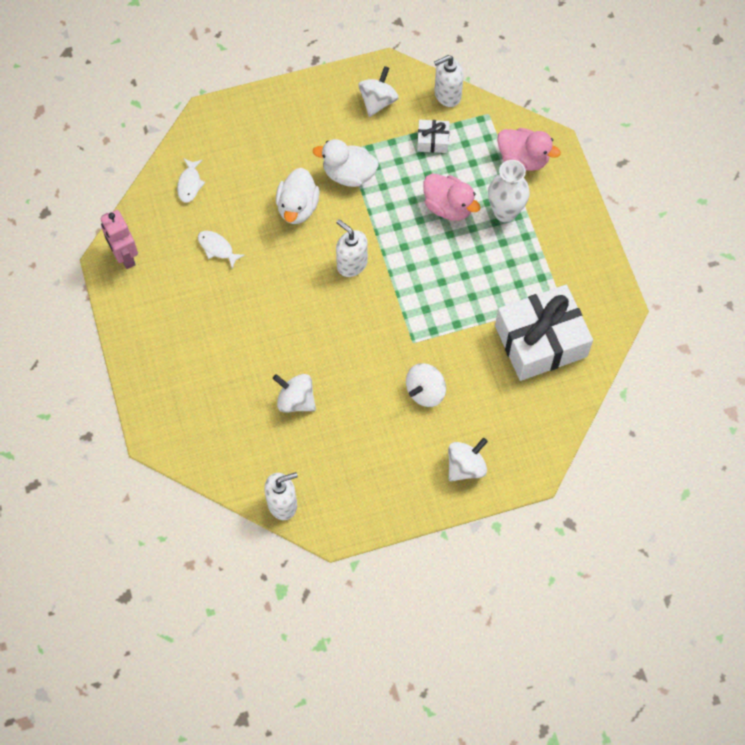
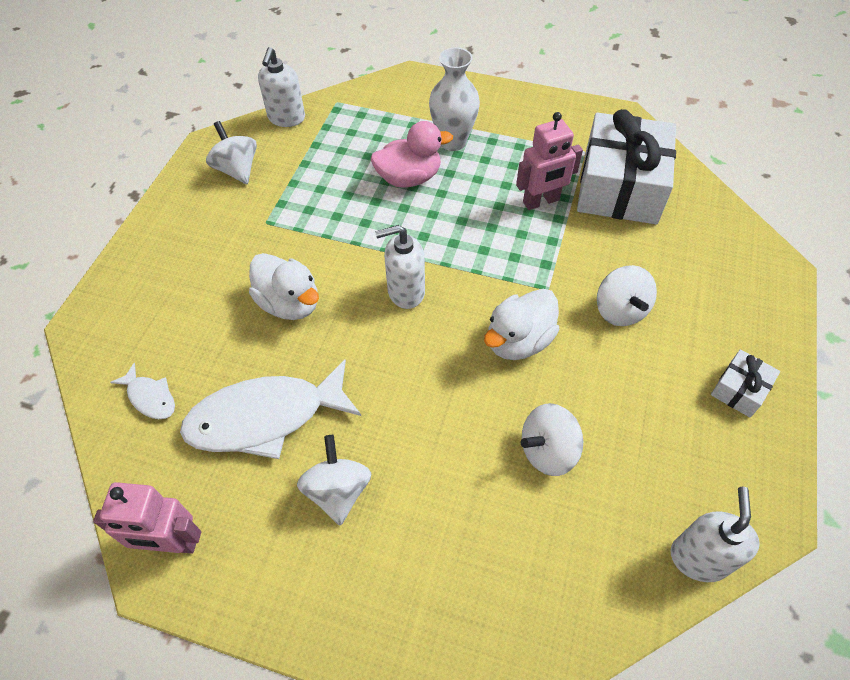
camera: 55 degrees left, 10 degrees down
white fish [198,231,245,268] -> white fish [180,360,361,459], size x2.17
white duck [312,139,379,187] -> white duck moved to [484,289,560,360]
white gift [417,120,450,153] -> white gift moved to [711,349,780,417]
white spinning top [448,438,488,481] -> white spinning top moved to [297,435,372,526]
pink duck [497,128,561,171] -> none
none -> pink robot [516,112,583,210]

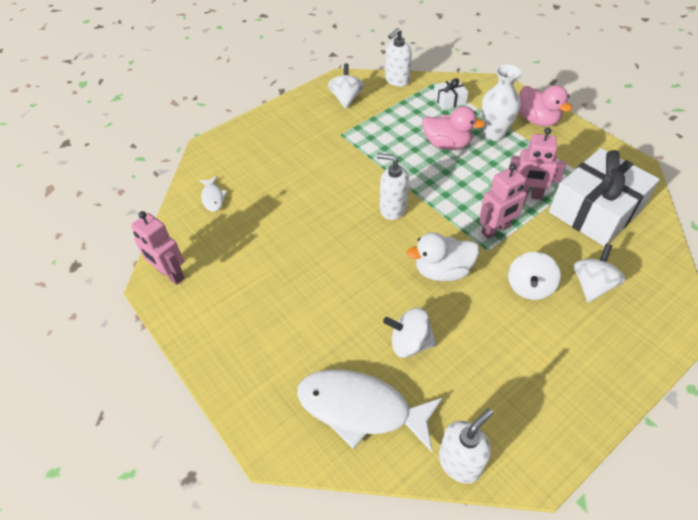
camera: 35 degrees right, 5 degrees down
white fish [180,360,361,459] -> white fish moved to [297,370,443,452]
white duck [249,253,319,320] -> none
white spinning top [297,435,372,526] -> white spinning top moved to [574,244,626,303]
white gift [711,349,780,417] -> white gift moved to [433,78,468,110]
none -> pink robot [479,164,530,239]
none -> pink duck [519,85,572,126]

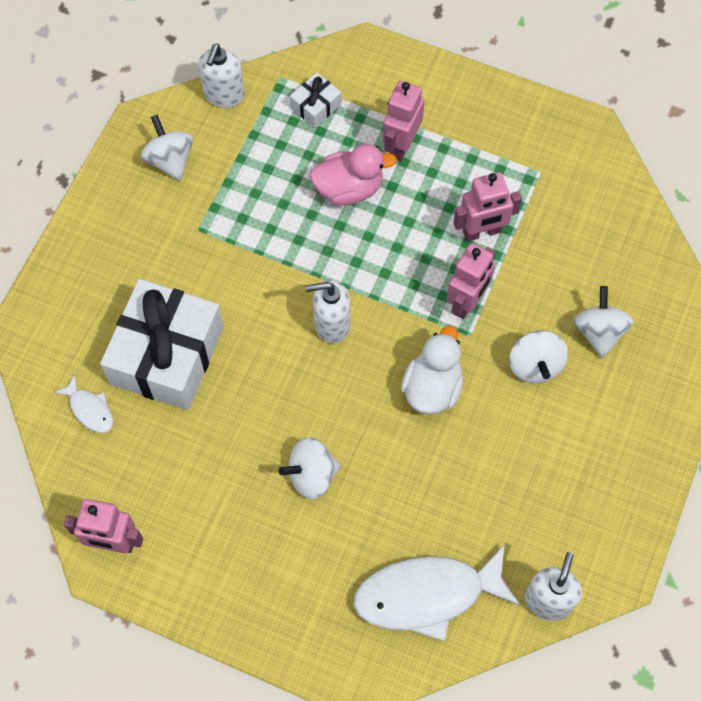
camera: 30 degrees left, 15 degrees up
white spinning top [383,308,436,358] -> white spinning top moved to [279,437,341,499]
white duck [406,232,479,281] -> white duck turned 150 degrees clockwise [401,326,464,414]
white vase [481,64,521,141] -> pink robot [383,81,425,161]
pink duck [519,85,572,126] -> none
white gift [549,148,660,246] -> white gift moved to [100,279,224,410]

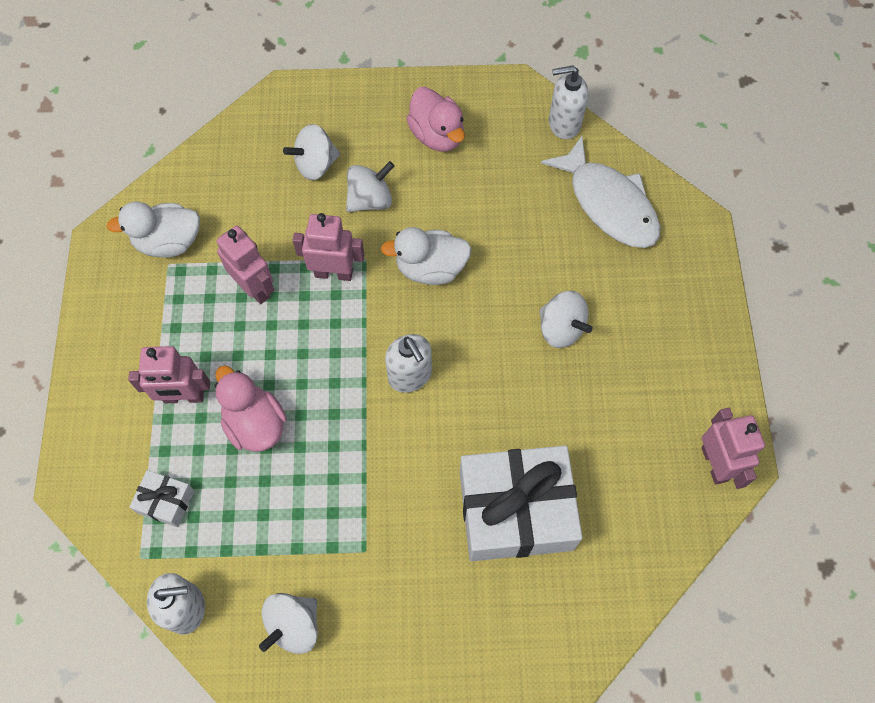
camera: 115 degrees left, 0 degrees up
white fish [54,375,113,433] -> none
none -> white duck [106,201,200,257]
none -> pink duck [406,87,465,152]

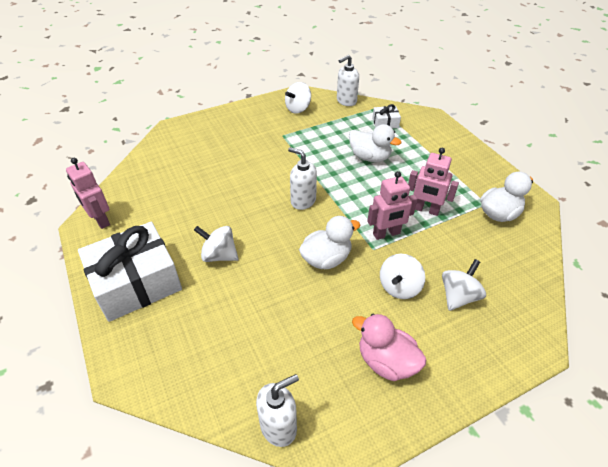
camera: 155 degrees right, 20 degrees down
pink robot [128,346,210,403] -> none
pink duck [215,365,287,452] -> white duck [349,124,401,162]
white spinning top [259,593,318,654] -> white spinning top turned 150 degrees counterclockwise [285,82,311,114]
white gift [460,445,583,561] -> white gift moved to [78,222,182,322]
white fish [541,136,660,248] -> none

